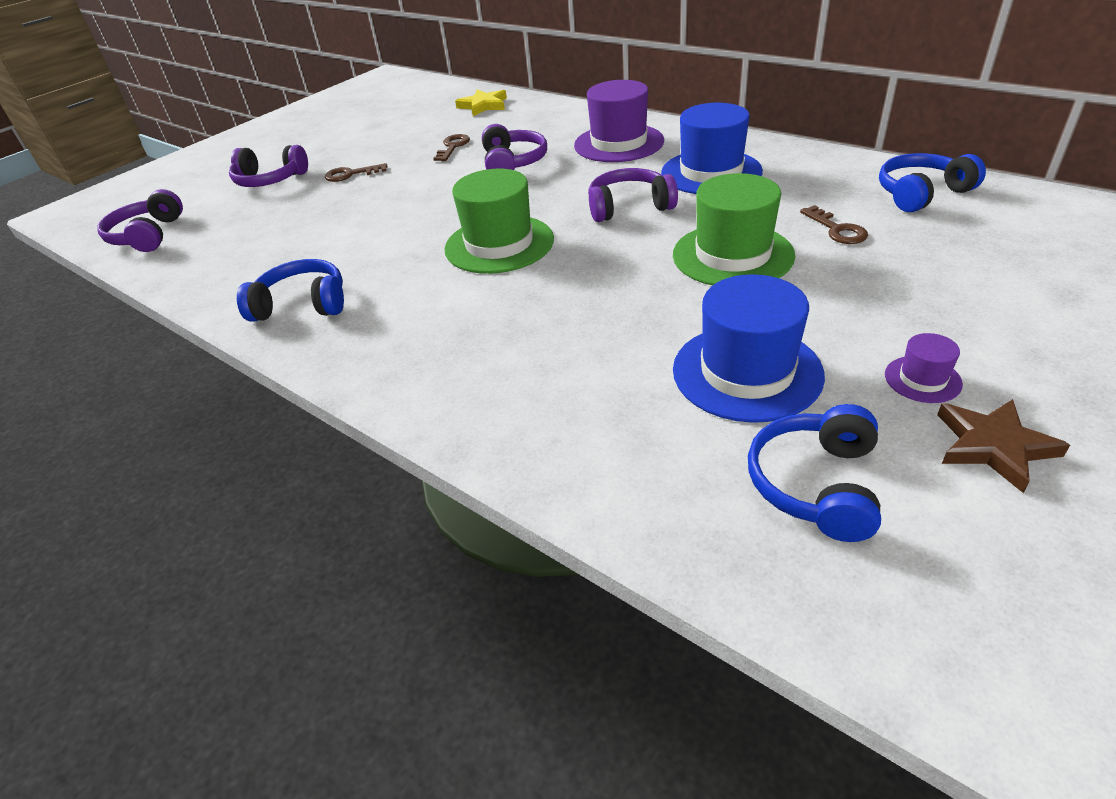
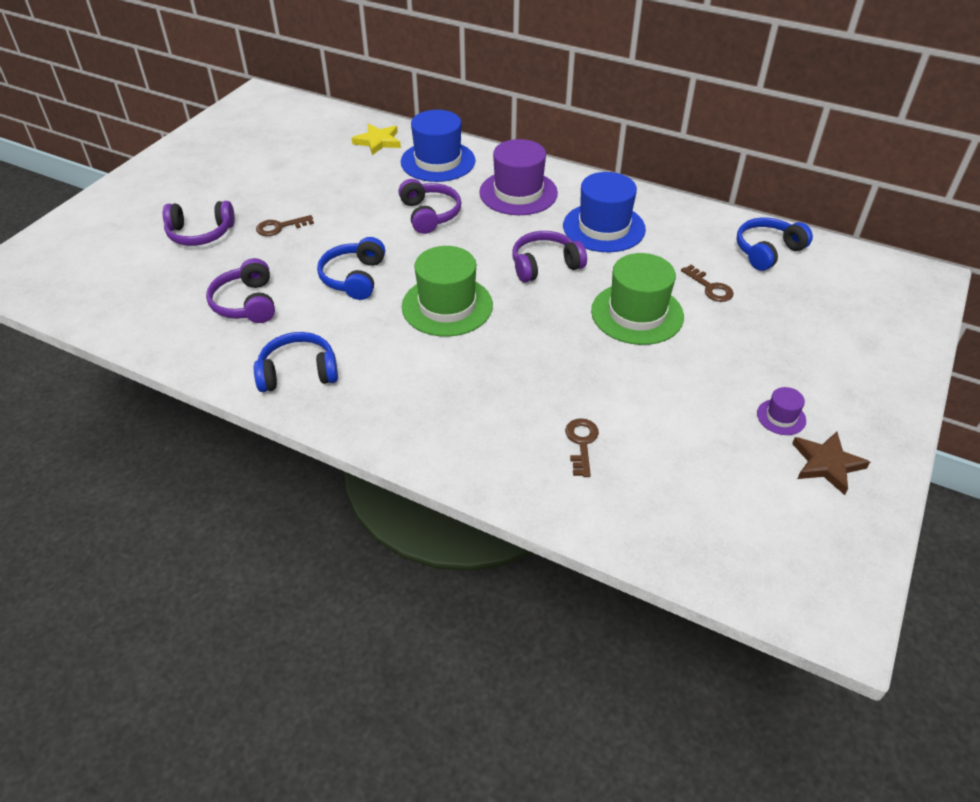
camera: 15 degrees left, 5 degrees up
purple headphones [97,189,183,252] -> purple headphones moved to [206,258,275,323]
brown key [433,134,470,161] -> brown key moved to [565,418,599,477]
blue hat [673,274,825,423] -> blue hat moved to [401,110,476,182]
blue headphones [748,404,881,542] -> blue headphones moved to [317,237,385,300]

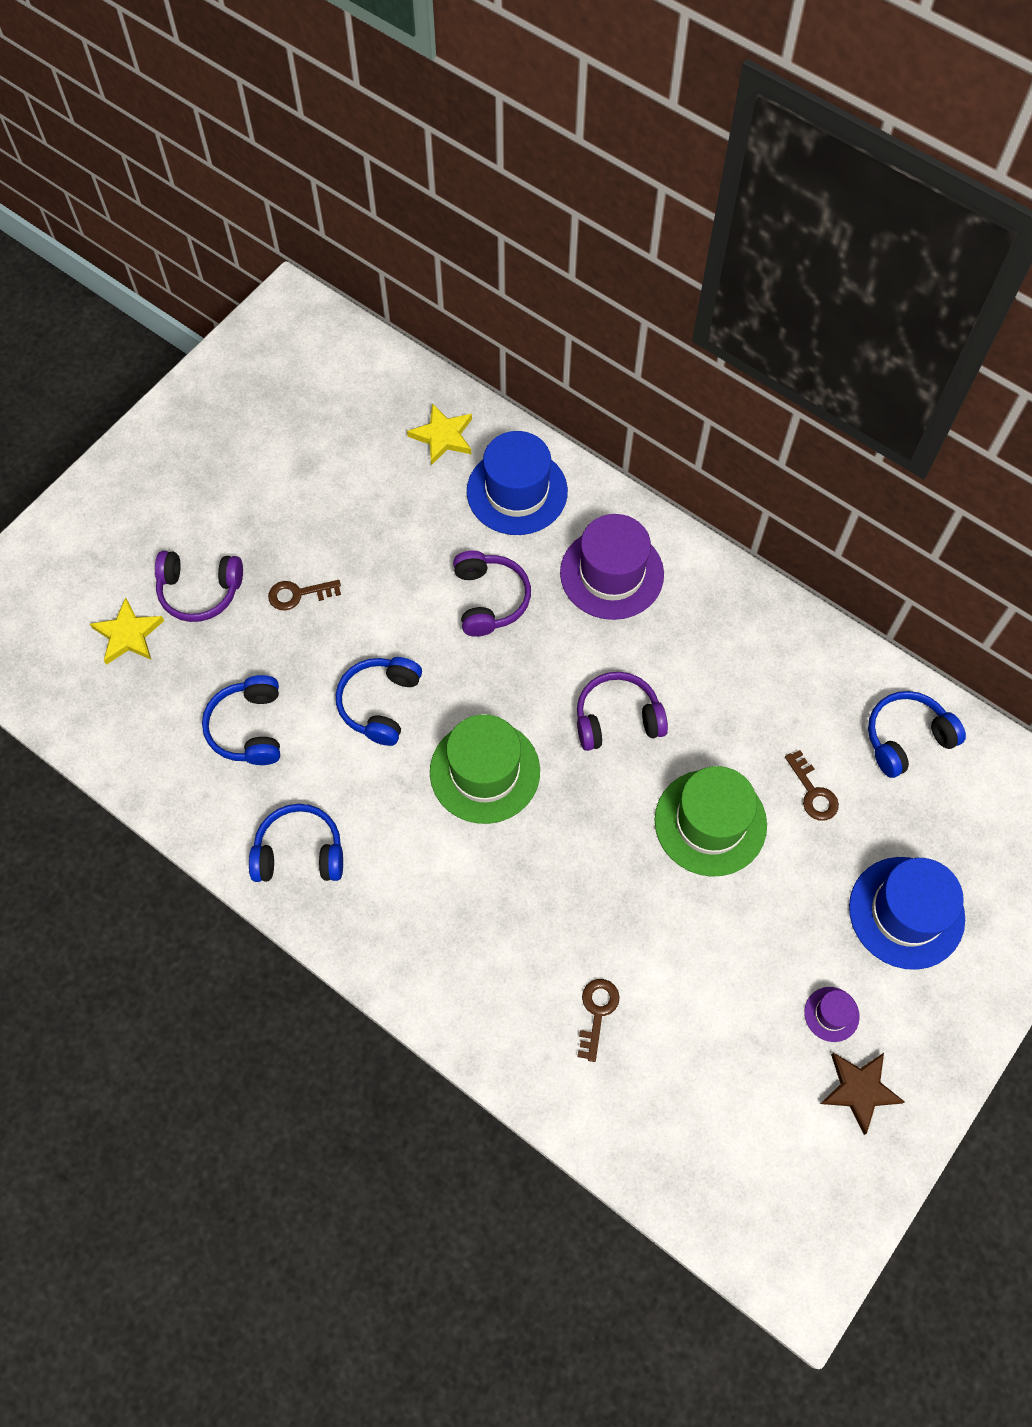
camera: 10 degrees right, 20 degrees up
purple headphones [206,258,275,323] -> blue headphones [202,675,280,765]
blue hat [563,172,646,252] -> blue hat moved to [849,857,965,970]
none -> yellow star [90,597,164,665]

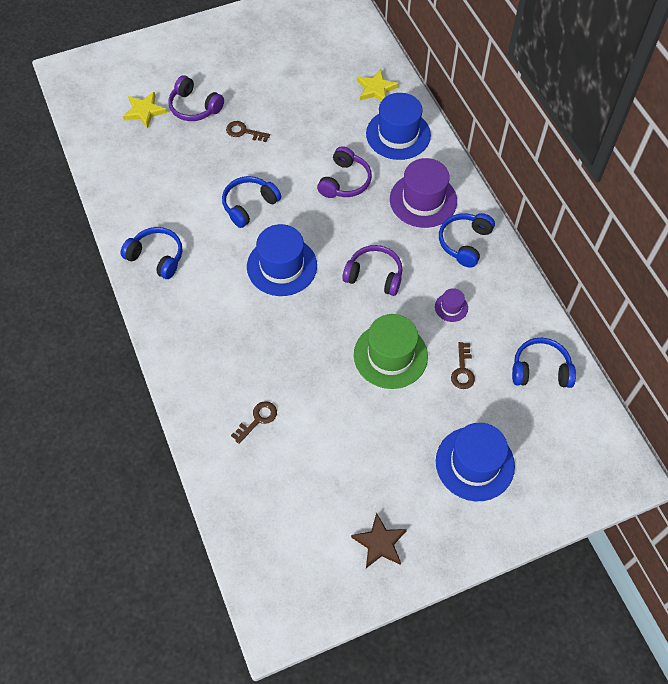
camera: 30 degrees right, 5 degrees down
blue headphones [202,675,280,765] -> blue headphones moved to [439,213,495,268]
green hat [430,714,540,824] -> blue hat [247,224,317,296]
purple hat [804,987,860,1042] -> purple hat moved to [435,288,468,322]

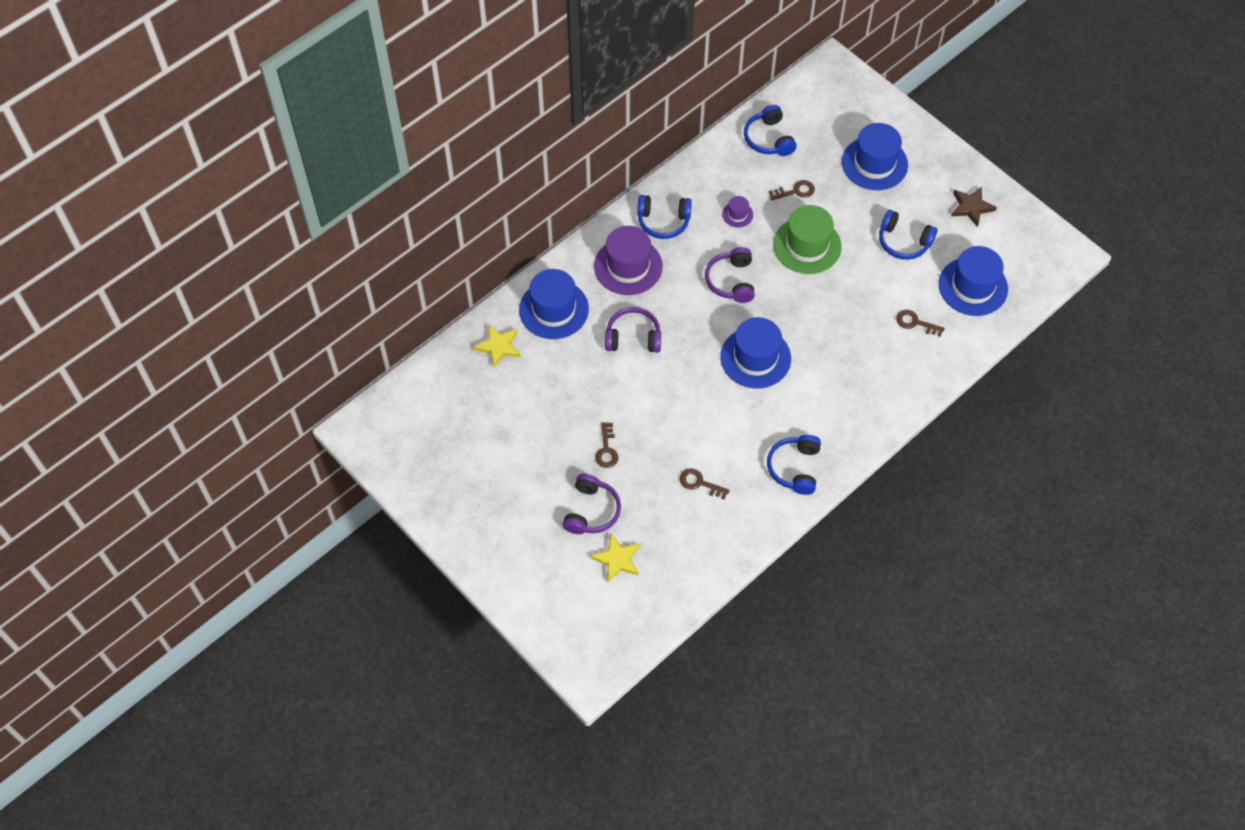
camera: 110 degrees left, 0 degrees up
blue headphones [222,176,281,228] -> blue headphones moved to [879,210,937,260]
none -> brown key [680,469,730,500]
none -> blue hat [939,246,1008,316]

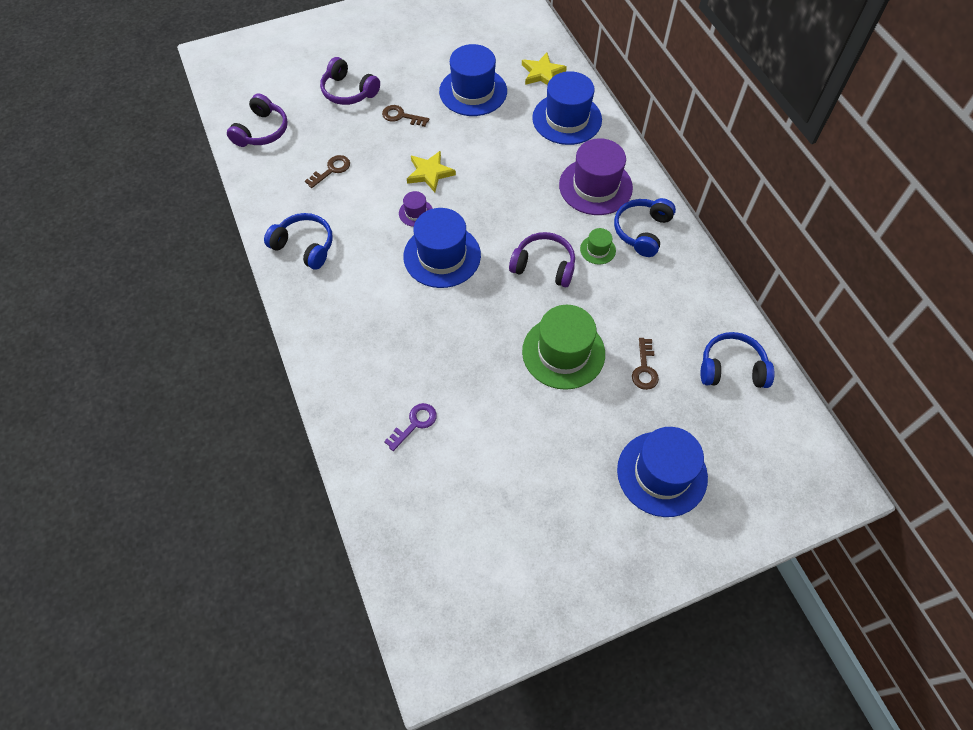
camera: 110 degrees right, 0 degrees up
yellow star [591,534,640,582] -> yellow star moved to [407,150,456,192]
purple headphones [605,307,661,353] -> purple headphones moved to [227,94,288,147]
purple hat [722,196,753,227] -> purple hat moved to [399,191,433,227]
blue headphones [879,210,937,260] -> none
brown key [896,310,945,337] -> purple key [384,403,437,451]
blue hat [939,246,1008,316] -> blue hat moved to [439,44,507,116]
brown star [951,187,997,227] -> none
none -> green hat [580,228,616,265]

